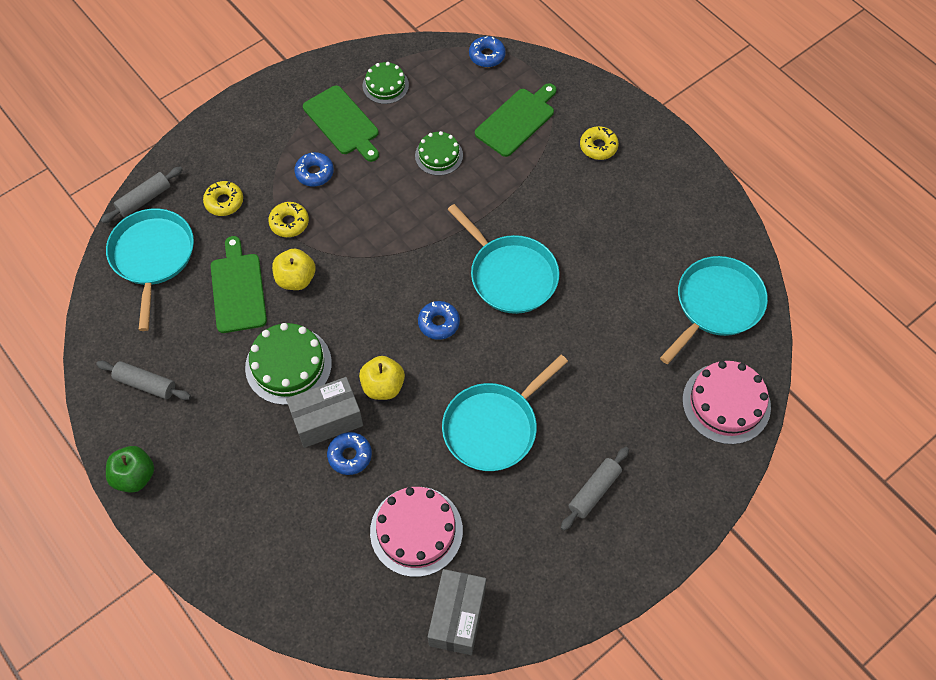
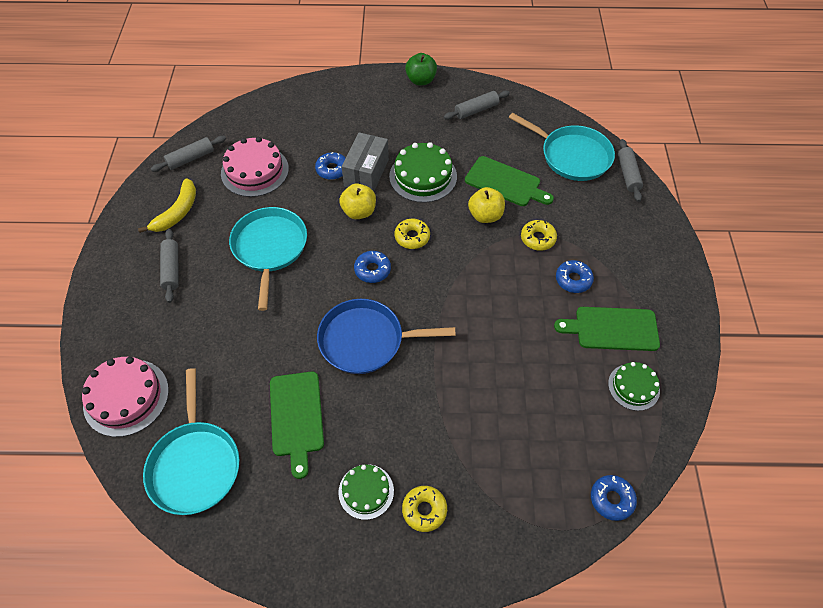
camera: 130 degrees right, 5 degrees down
yellow donut [203,181,243,216] -> yellow donut moved to [394,219,430,249]
green cake [415,131,463,176] -> green cake moved to [338,464,394,520]
grey box [428,569,486,655] -> grey rolling pin [151,136,226,172]
turquoise pan [447,204,559,314] -> blue pan [317,299,456,374]
green cutting board [475,83,556,157] -> green cutting board moved to [270,372,324,479]
none -> yellow banana [138,178,196,233]

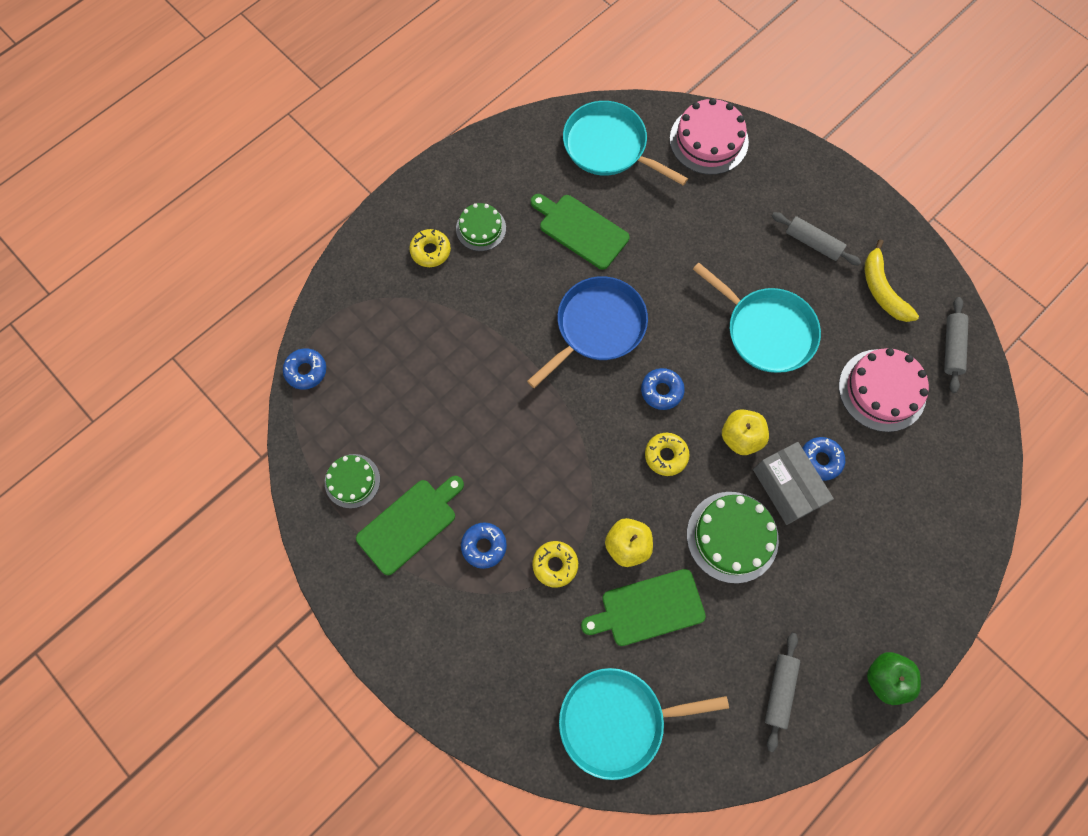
camera: 135 degrees right, 15 degrees up
grey rolling pin [618,139,643,202] -> none

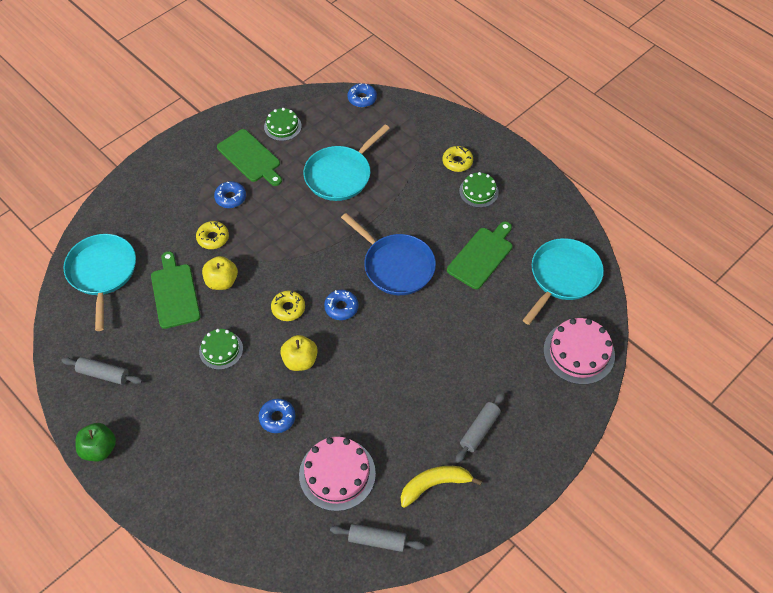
camera: 90 degrees right, 15 degrees down
green cake [687,492,779,583] -> green cake [199,329,243,370], size x0.62
turquoise pan [693,263,821,373] -> turquoise pan moved to [303,125,390,201]
grey box [753,442,834,525] -> none

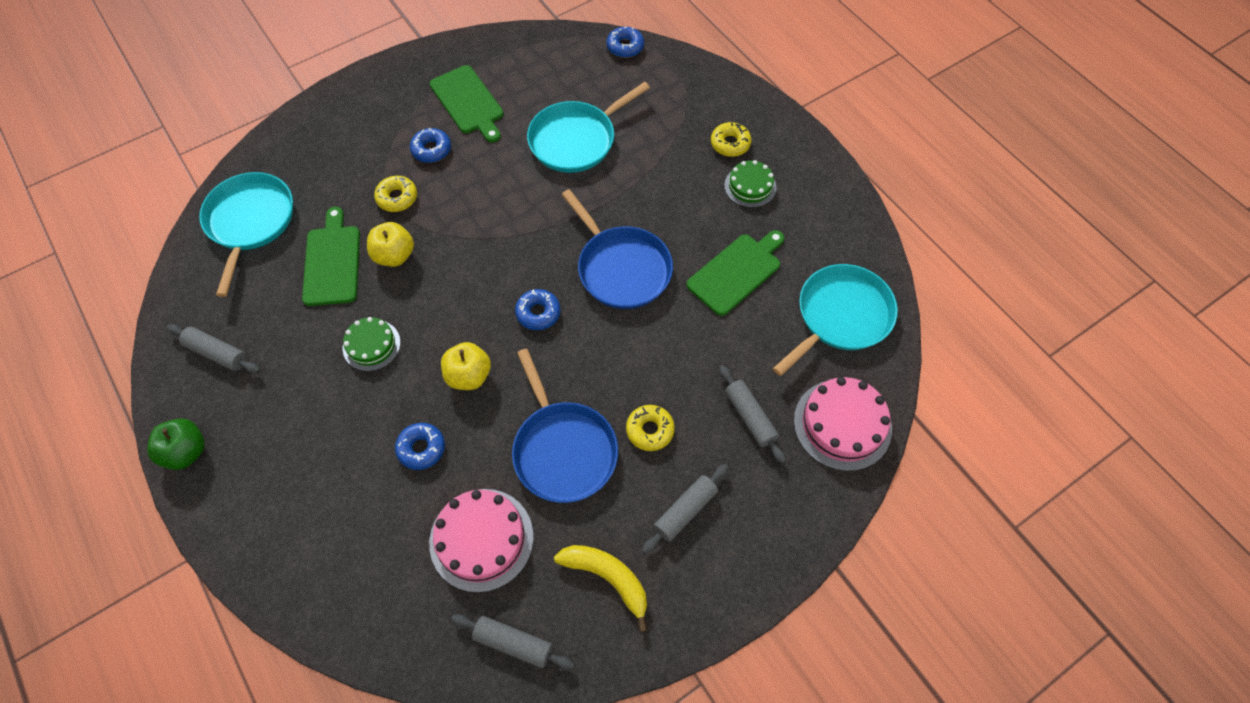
camera: 10 degrees right, 5 degrees up
green cake [264,108,302,141] -> none
yellow donut [271,291,305,321] -> yellow donut moved to [626,405,675,451]
yellow banana [401,466,482,508] -> yellow banana turned 45 degrees clockwise [554,545,647,632]
none -> blue pan [512,348,618,503]
none -> grey rolling pin [719,365,786,463]

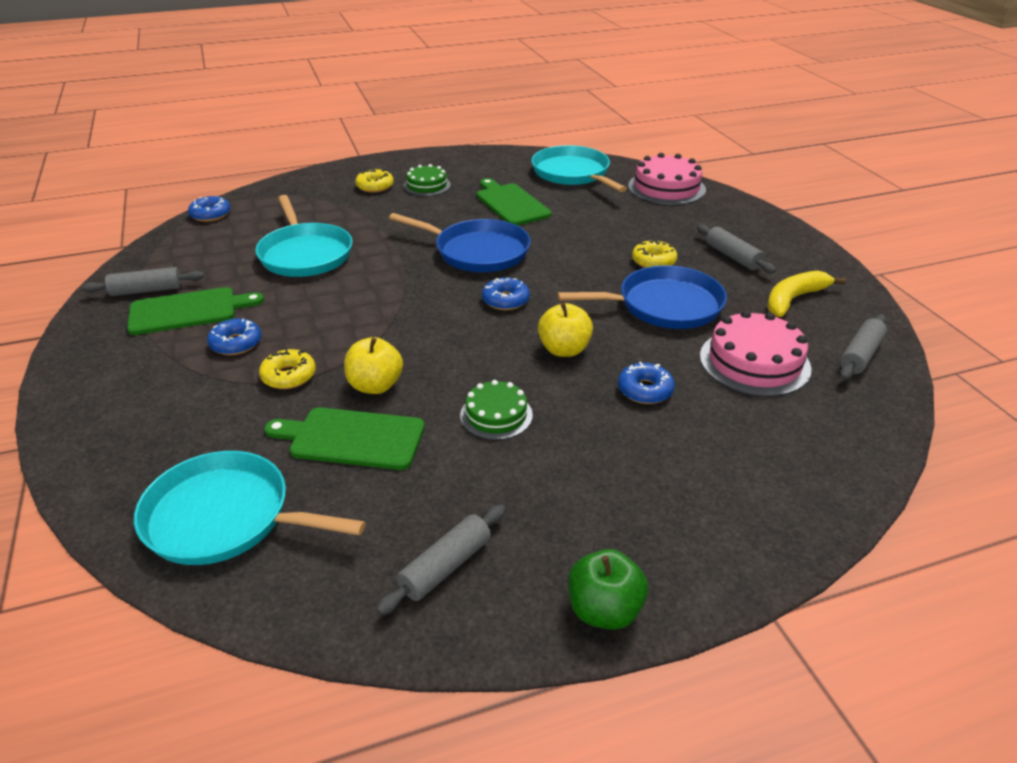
camera: 75 degrees left, 25 degrees down
blue pan [561,189,673,309] -> blue pan turned 45 degrees clockwise [389,213,531,272]
grey rolling pin [719,365,786,463] -> grey rolling pin moved to [82,267,204,296]

